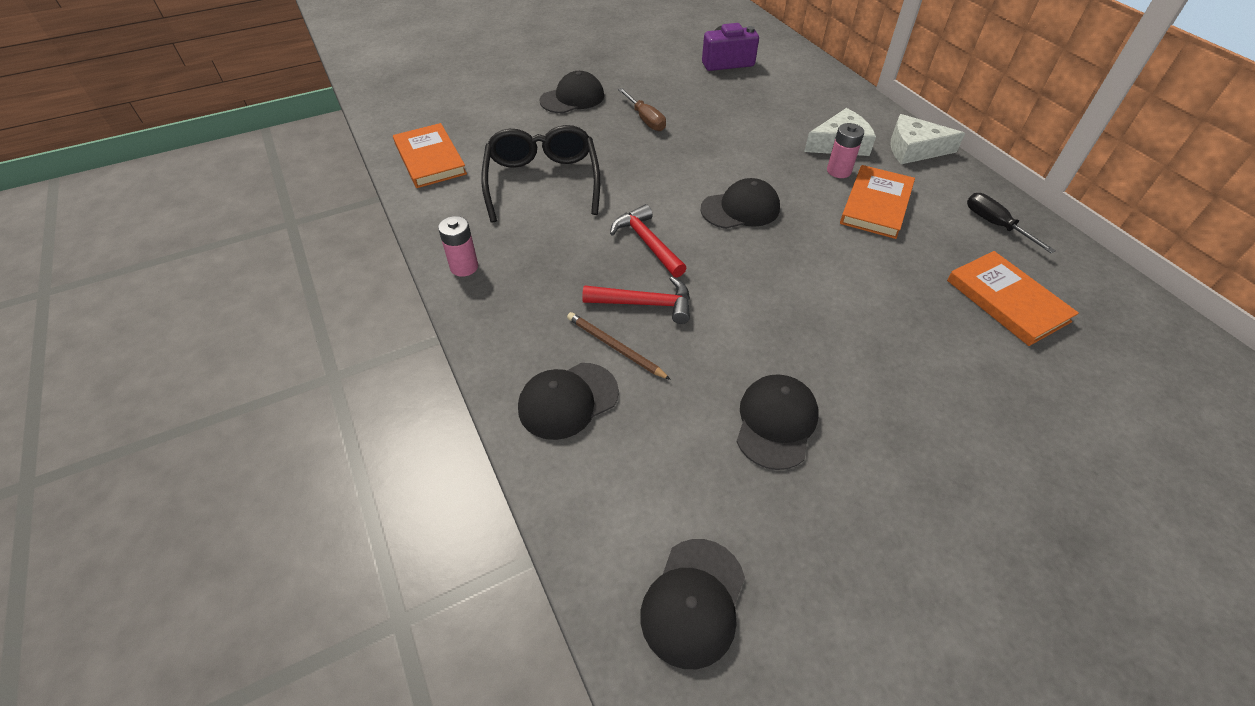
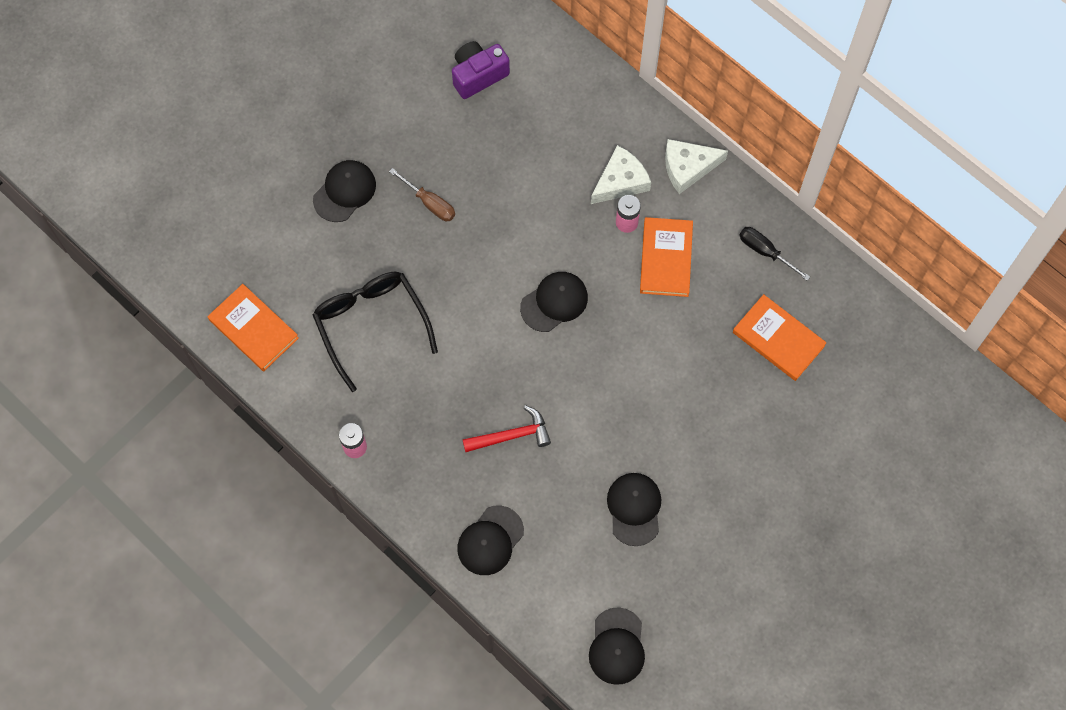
camera: 20 degrees left, 20 degrees up
brown pencil [567,312,671,380] -> none
red hammer [610,204,686,278] -> none

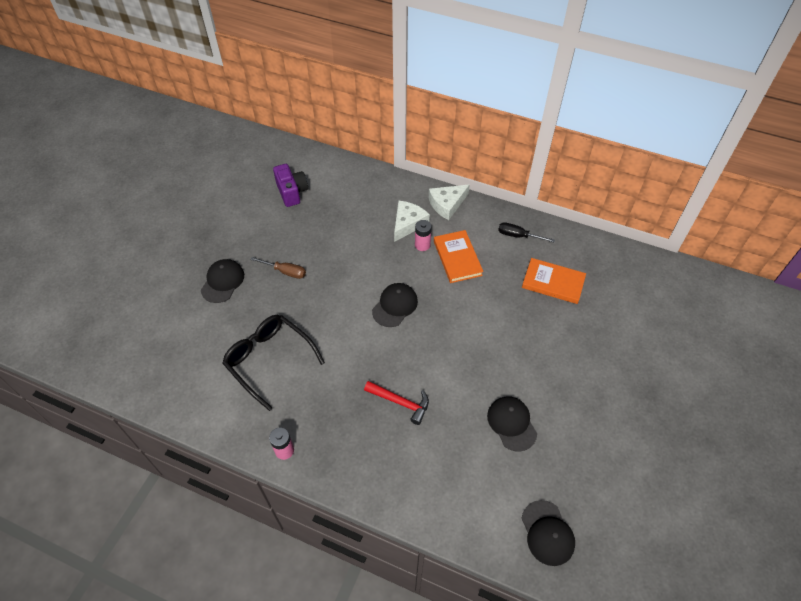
camera: 20 degrees left, 15 degrees down
orange book [208,284,299,371] -> none
purple camera [452,41,510,99] -> purple camera turned 120 degrees clockwise [273,164,308,207]
black cap [457,505,524,575] -> none
red hammer [463,405,551,452] -> red hammer turned 60 degrees clockwise [364,381,429,425]

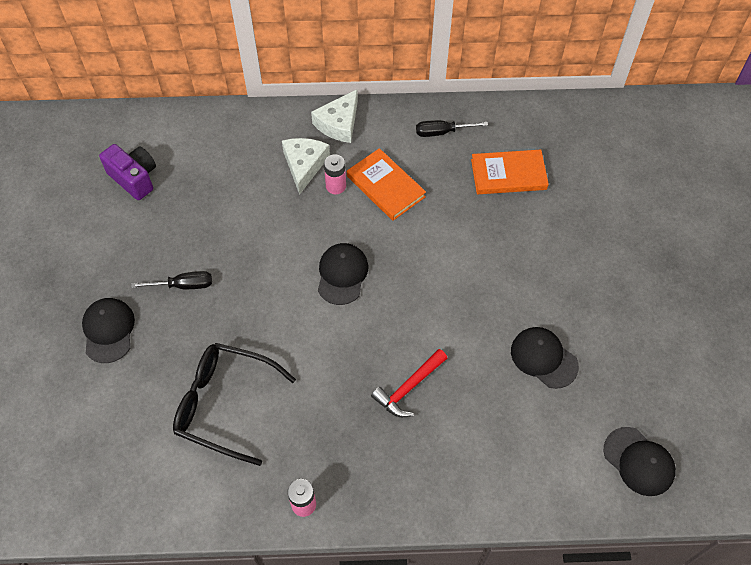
camera: 25 degrees left, 5 degrees up
brown screwdriver [250,257,306,279] -> black screwdriver [131,271,212,289]
red hammer [364,381,429,425] -> red hammer turned 135 degrees clockwise [371,349,448,417]

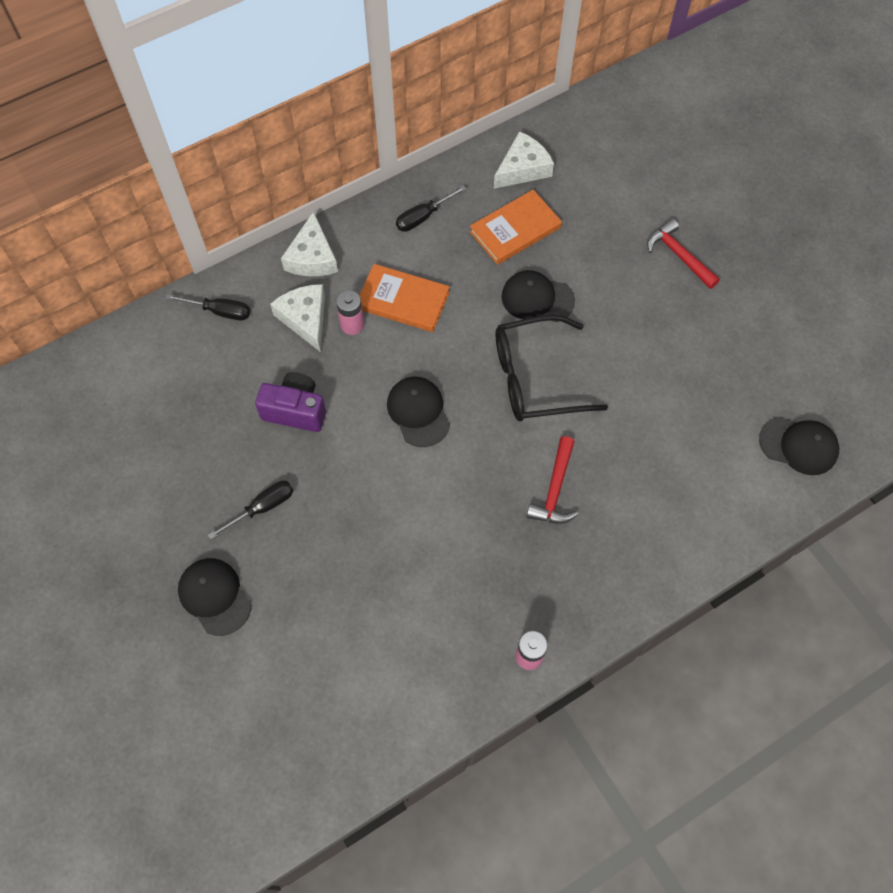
camera: 30 degrees left, 5 degrees up
purple camera [99,144,156,200] -> purple camera moved to [255,372,326,432]
black glasses [173,343,296,466] -> black glasses moved to [496,315,608,421]
black cap [511,327,579,389] -> black cap moved to [501,270,575,322]
none -> black screwdriver [166,294,250,320]
none -> white cheese [494,131,554,189]
none -> red hammer [647,219,720,289]

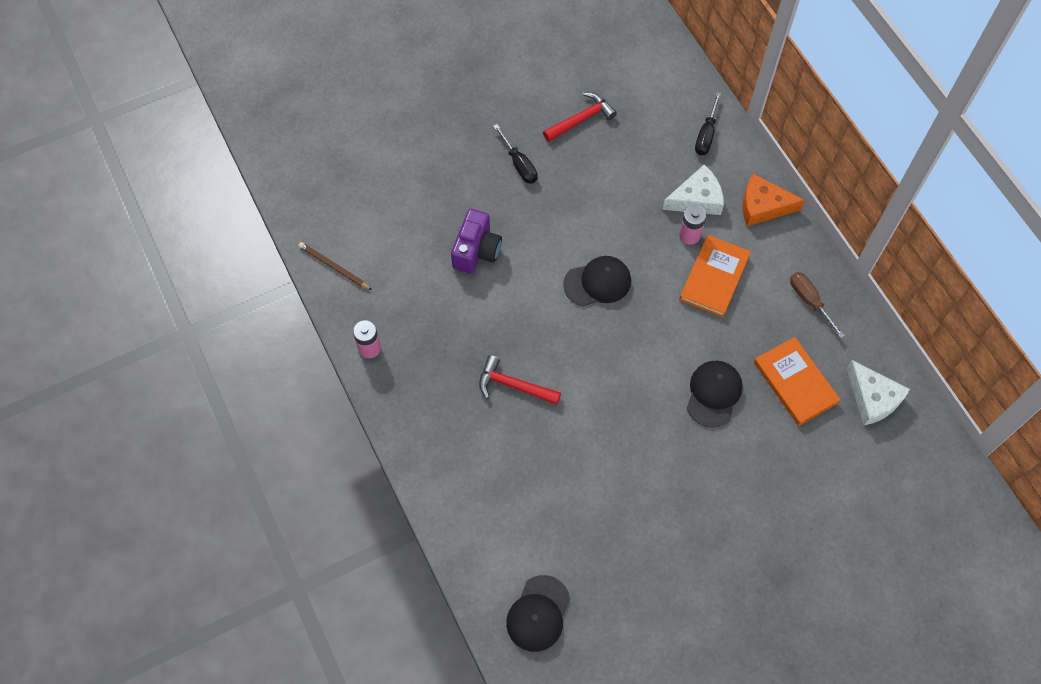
camera: 95 degrees right, 0 degrees up
black cap [178,558,251,636] -> none
purple camera [255,372,326,432] -> purple camera moved to [451,209,502,274]
white cheese [281,211,338,276] -> orange cheese [742,173,805,226]
black screwdriver [396,185,467,232] -> brown screwdriver [790,272,845,338]
black glasses [496,315,608,421] -> none
red hammer [647,219,720,289] -> red hammer moved to [543,92,617,142]
none -> brown pencil [298,242,372,290]

